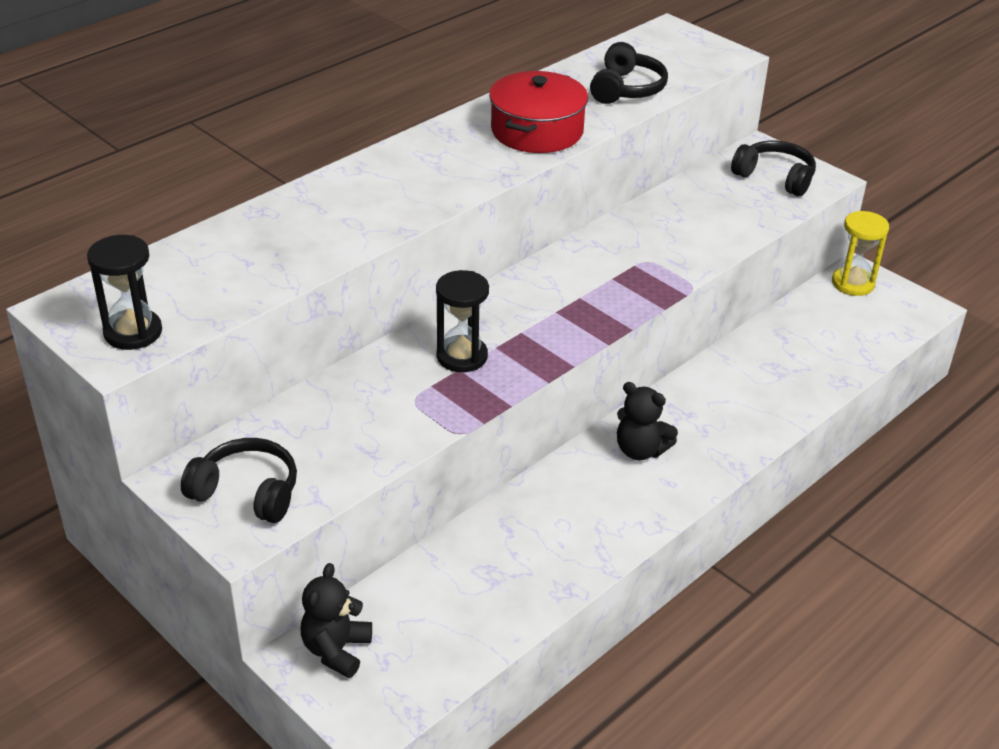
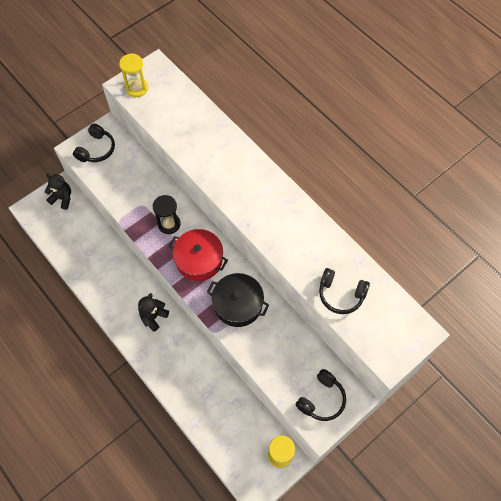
camera: 95 degrees right, 25 degrees up
black hourglass [87,235,162,350] -> yellow hourglass [119,53,148,97]
red pot [489,71,588,153] -> red pot moved to [169,229,228,281]
none -> black pot [207,273,269,327]

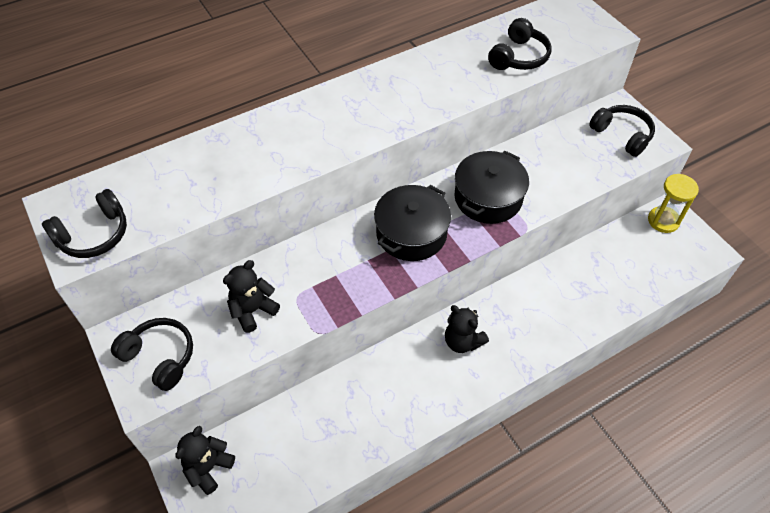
camera: 80 degrees left, 10 degrees down
yellow hourglass [119,53,148,97] -> black headphones [42,189,127,258]
black hourglass [153,195,181,234] -> none
red pot [169,229,228,281] -> black pot [374,185,451,261]
none -> black teddy bear [223,260,280,333]

